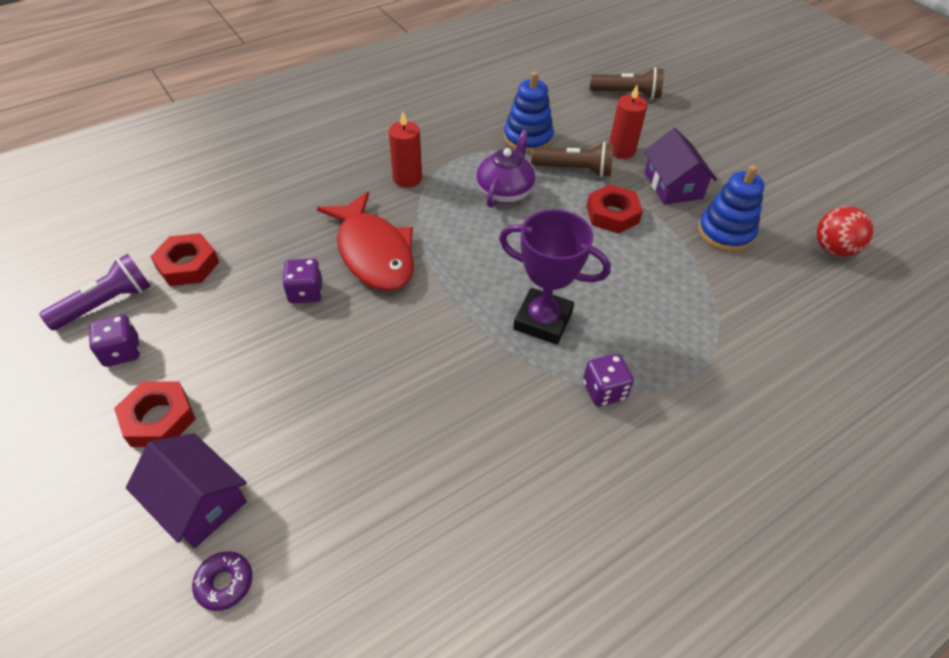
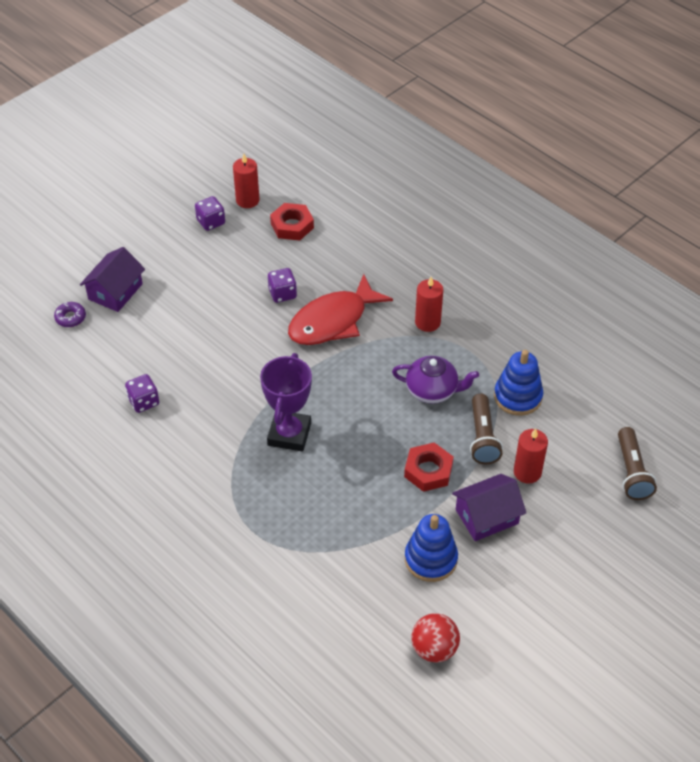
camera: 80 degrees right, 0 degrees up
purple flashlight [39,254,151,330] -> red candle [233,154,260,208]
red nut [114,381,196,447] -> none
purple dice [583,354,634,407] -> purple dice moved to [125,374,159,413]

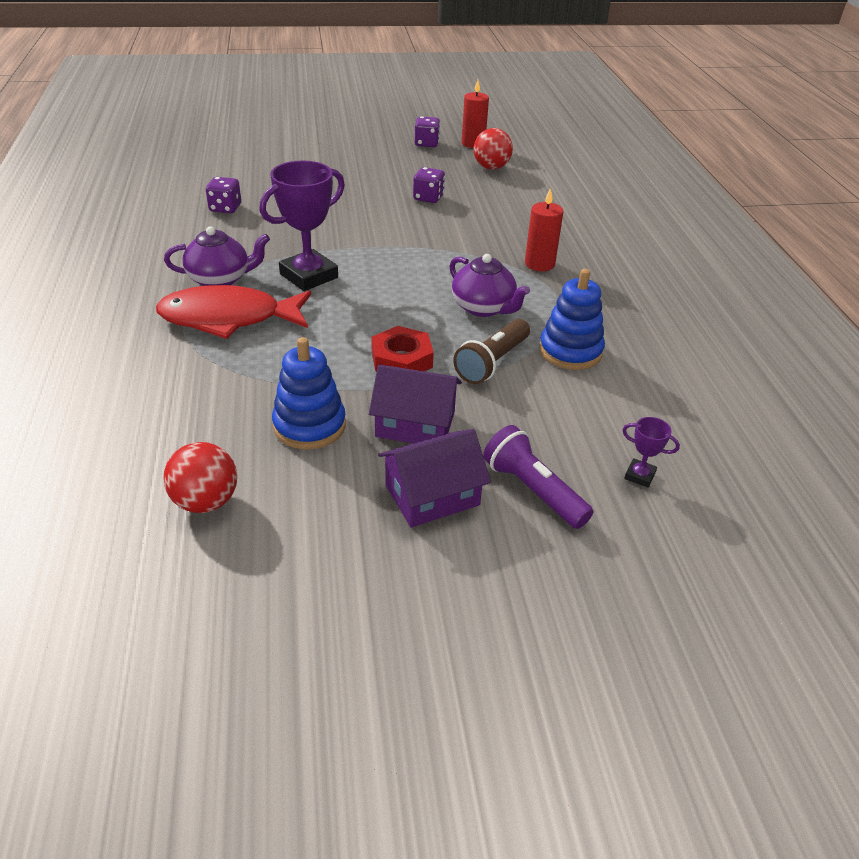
camera: 35 degrees right, 10 degrees down
purple donut [54,302,86,327] -> none
purple house [80,247,145,312] -> purple house moved to [378,429,491,528]
red nut [270,203,314,241] -> red ball [473,128,513,169]
red fish [288,274,393,345] -> red fish moved to [156,285,311,339]
red candle [514,428,548,484] -> none
brown flashlight [618,427,657,500] -> purple trophy [623,417,680,488]
none -> purple teapot [164,226,270,286]
none -> purple flashlight [483,425,593,529]

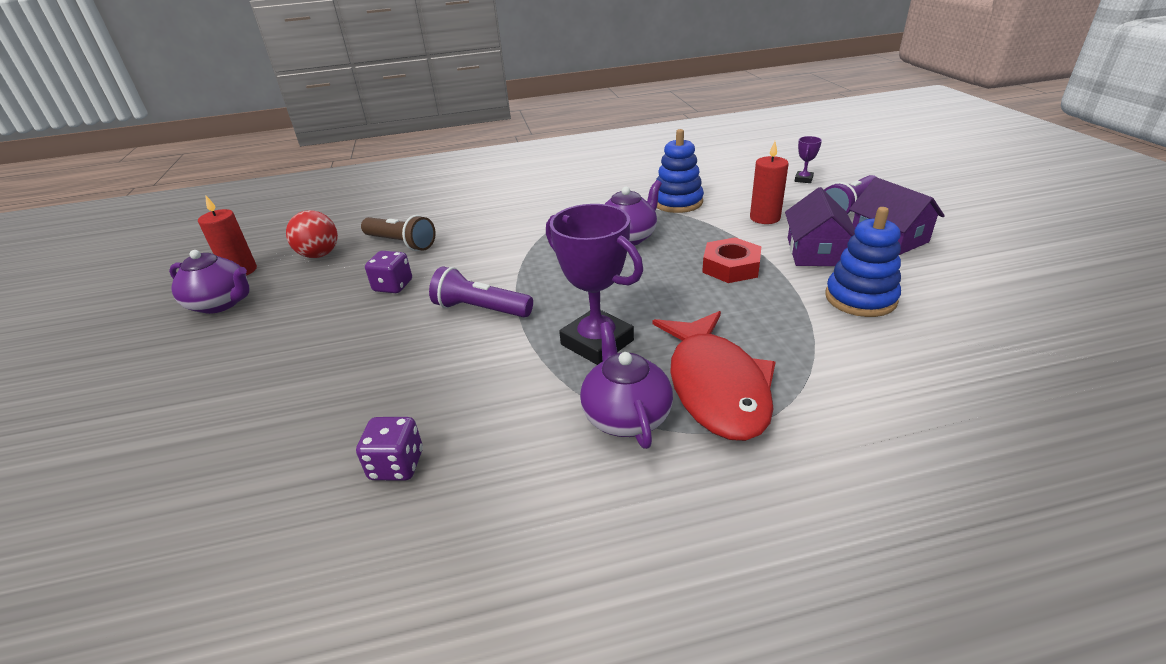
camera: 90 degrees left, 5 degrees down
red ball [163,442,237,513] -> none
purple dice [415,116,440,147] -> purple teapot [169,250,250,314]
brown flashlight [453,319,530,384] -> brown flashlight moved to [361,215,436,251]
red candle [525,188,563,271] -> red candle moved to [750,141,789,224]
none -> purple flashlight [429,266,533,317]

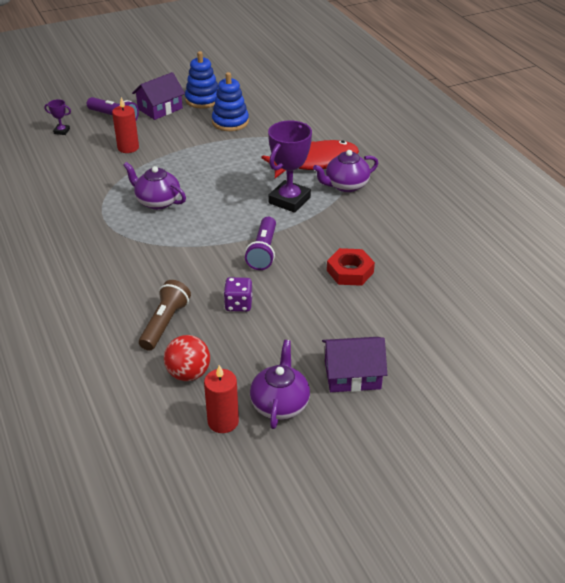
camera: 105 degrees left, 5 degrees up
purple dice [356,417,423,480] -> none
blue stacking toy [656,129,704,213] -> blue stacking toy moved to [185,51,218,109]
red nut [702,237,761,283] -> red nut moved to [327,248,375,286]
purple house [785,187,855,266] -> purple house moved to [322,337,387,392]

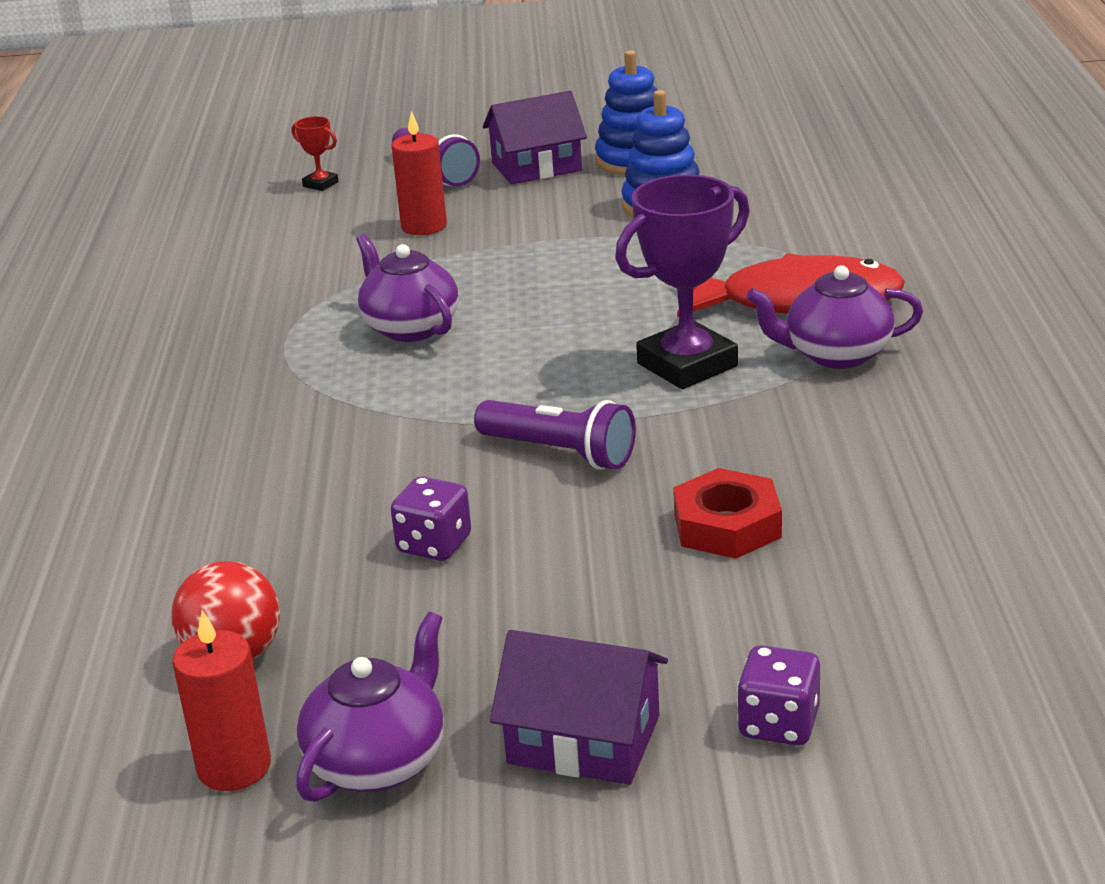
camera: 25 degrees right, 10 degrees down
purple trophy [44,99,71,135] -> red trophy [292,116,339,191]
brown flashlight [139,280,191,351] -> none
purple flashlight [245,217,276,270] -> purple flashlight turned 90 degrees counterclockwise [474,400,636,470]
none -> purple dice [737,645,820,745]

